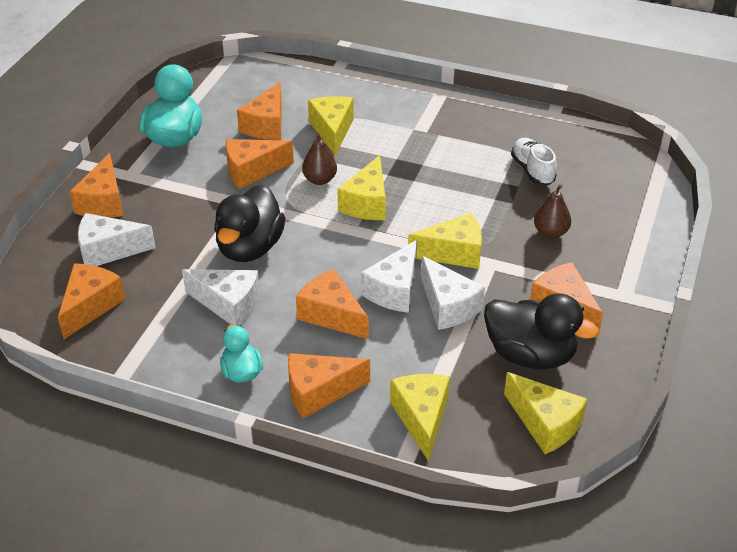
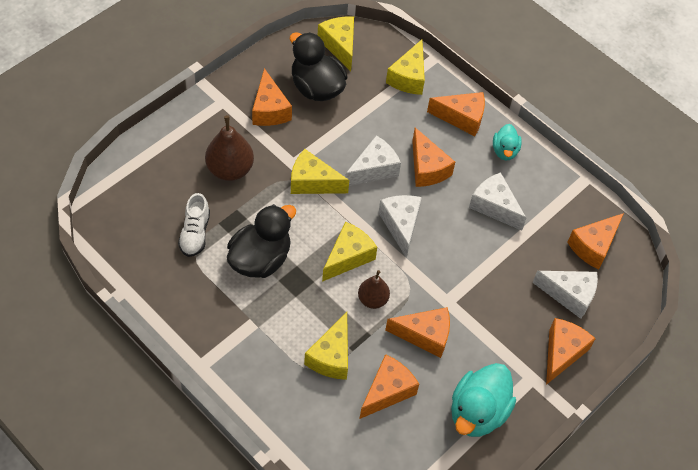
camera: 160 degrees left, 15 degrees up
black duck [214,185,285,262] -> black duck moved to [227,204,296,278]
white cheese [421,256,485,330] -> white cheese moved to [378,195,422,258]
brown pear [534,184,571,238] -> brown pear [205,115,254,181], size x1.61

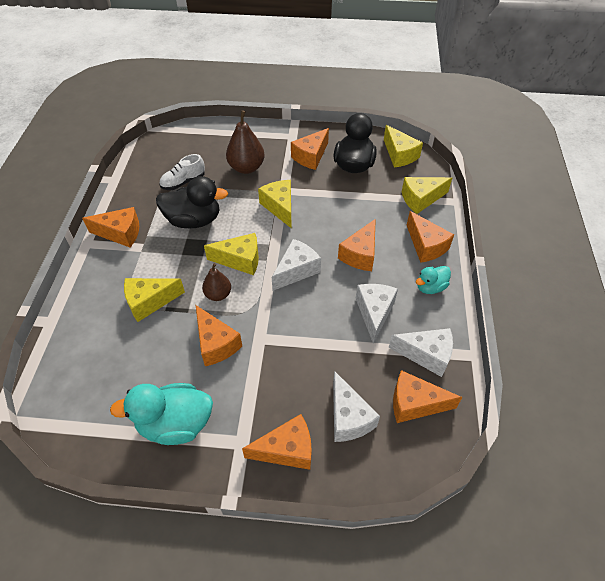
camera: 55 degrees right, 5 degrees down
yellow cheese [318,16,354,71] -> yellow cheese turned 120 degrees clockwise [384,125,423,168]
white cheese [345,135,401,186] -> white cheese moved to [389,328,453,377]
orange cheese [359,354,419,419] -> orange cheese moved to [82,207,139,247]

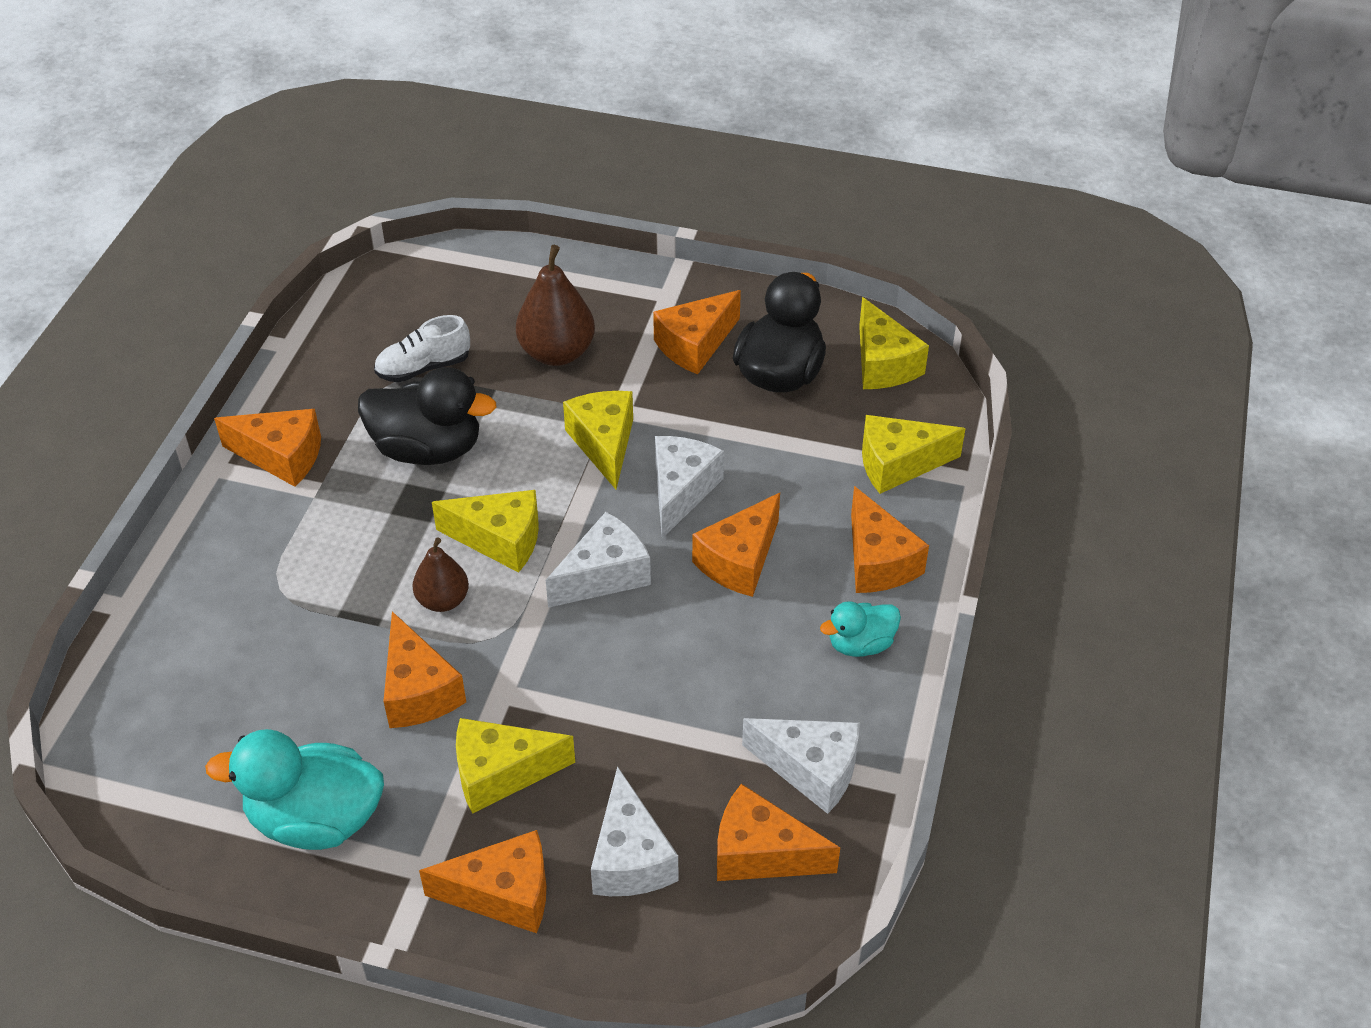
camera: 10 degrees right, 5 degrees down
yellow cheese [124,278,185,322] -> yellow cheese moved to [456,718,575,814]
white cheese [355,284,398,344] -> white cheese moved to [655,436,724,538]

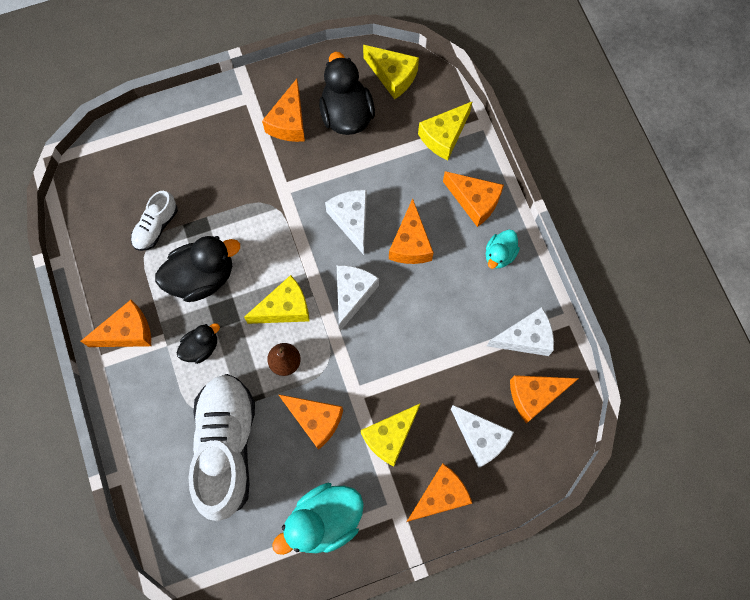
camera: 35 degrees left, 25 degrees up
brown pear [516,245,595,366] -> none
yellow cheese [563,391,633,489] -> none
none -> black duck [177,323,220,364]
none -> white shoe [189,374,255,521]

